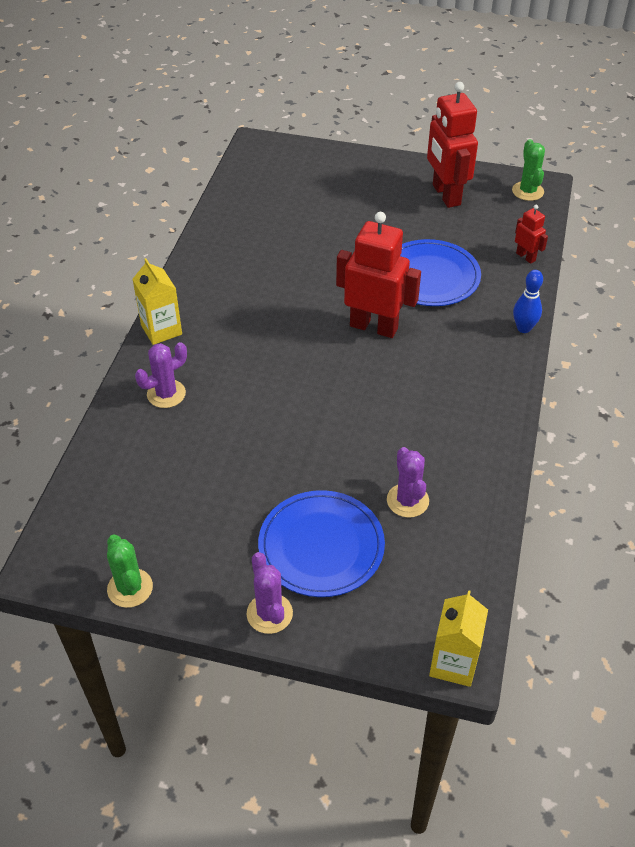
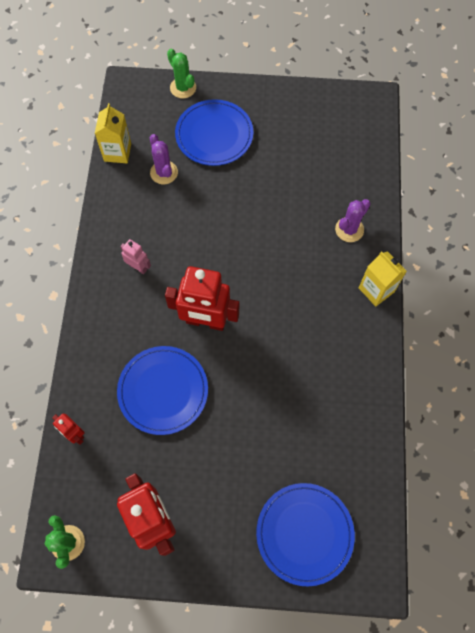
camera: 170 degrees right, 20 degrees up
green cactus [107,534,153,608] -> green cactus moved to [167,49,196,98]
purple cactus [247,552,293,634] -> none
yellow carton [429,590,488,687] -> yellow carton moved to [95,103,131,163]
blue bowling pin [513,270,543,333] -> none
none -> pink robot [120,239,151,274]
none -> blue plate [256,483,355,587]

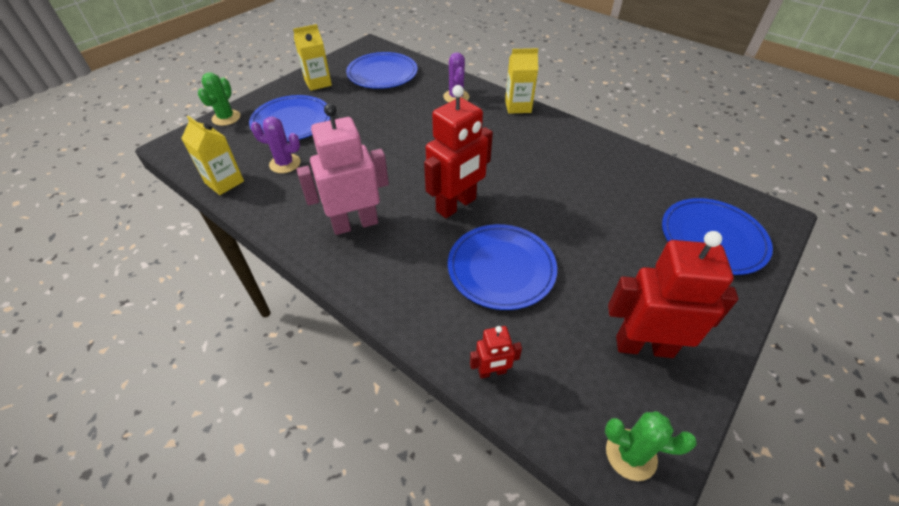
camera: 55 degrees left, 20 degrees down
pink robot [120,239,151,274] -> pink robot [296,104,389,235], size x2.07
green cactus [167,49,196,98] -> green cactus turned 75 degrees counterclockwise [198,72,240,126]
none -> yellow carton [293,24,332,91]
none -> blue plate [346,52,417,89]

